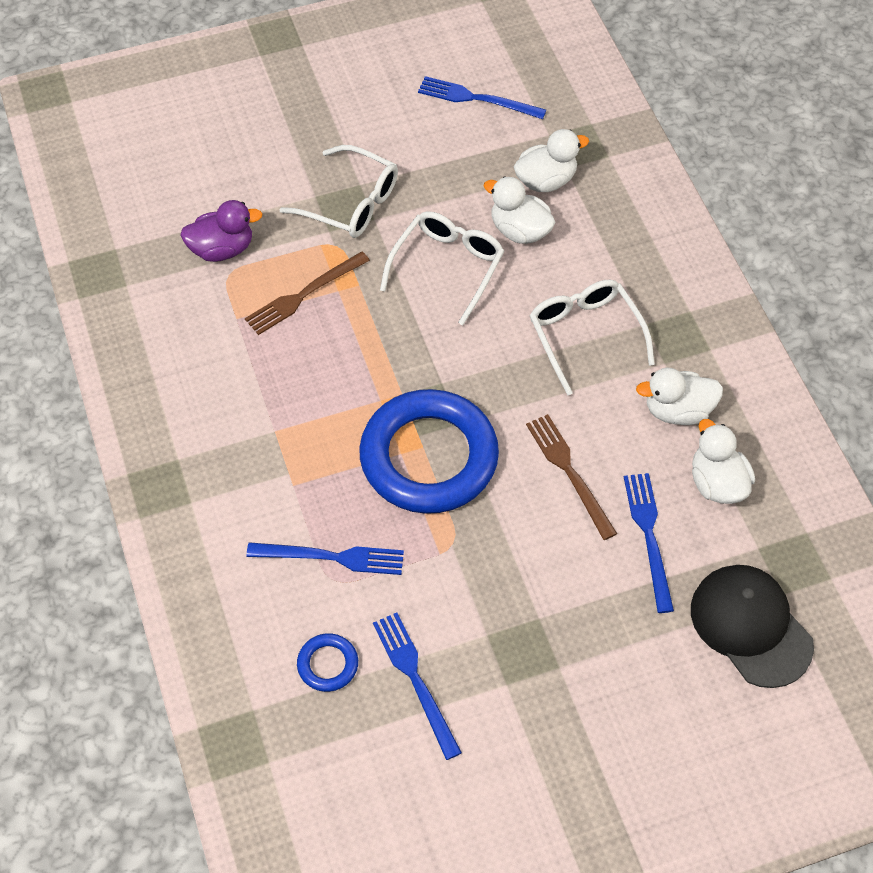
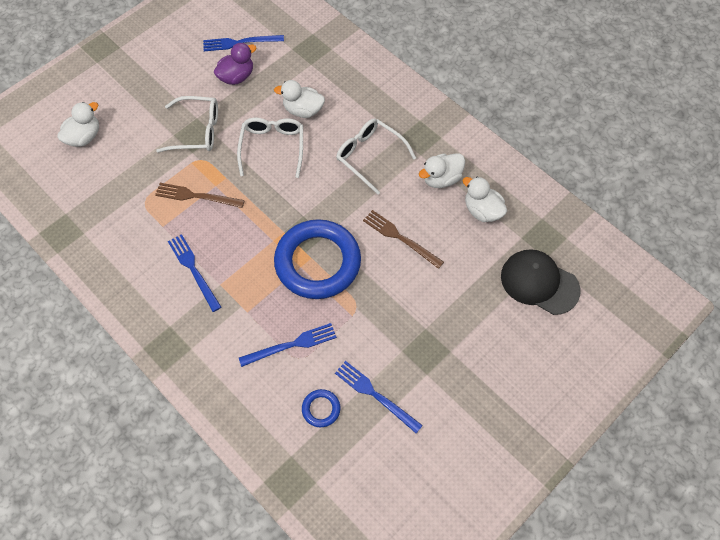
camera: 25 degrees left, 5 degrees up
purple duck [180,200,262,262] -> purple duck moved to [214,43,256,85]
brown fork [245,251,370,335] -> brown fork turned 75 degrees clockwise [155,183,245,208]
white duck [513,129,589,192] -> white duck moved to [57,102,99,147]
blue fork [624,473,674,613] -> blue fork moved to [168,234,221,312]

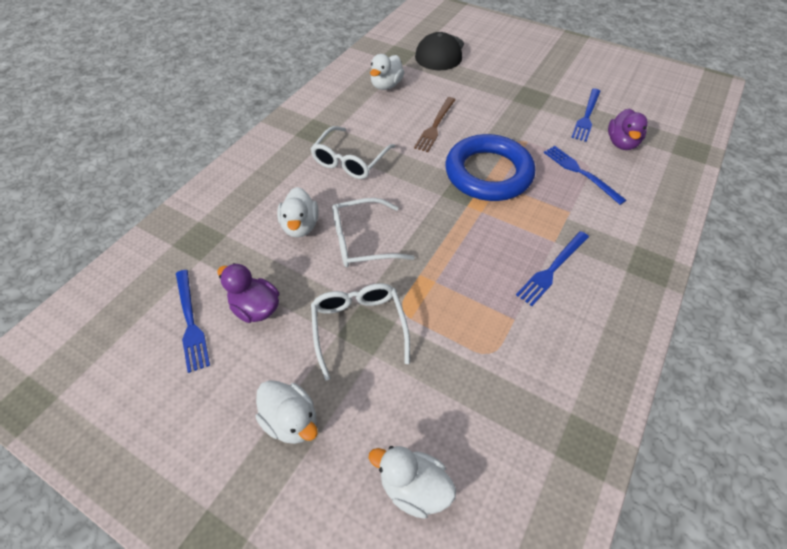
camera: 105 degrees left, 10 degrees down
brown fork [155,183,245,208] -> none
blue ring [302,389,340,427] -> purple duck [608,108,648,150]
white duck [419,153,465,188] -> white duck moved to [255,380,318,444]

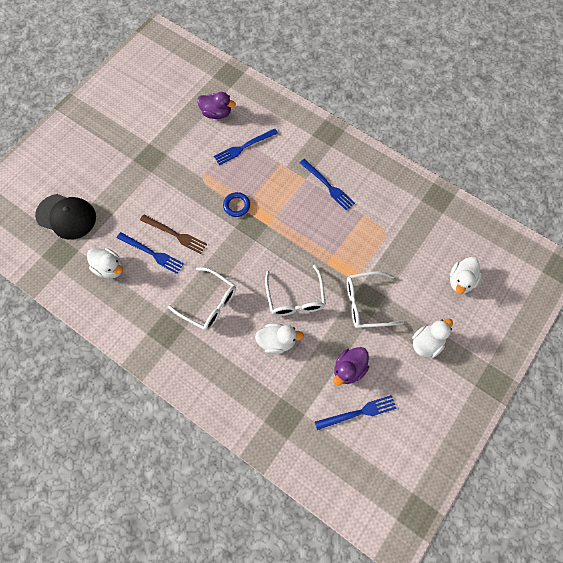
camera: 85 degrees left, 15 degrees up
blue ring [445,134,535,201] -> blue ring [223,192,250,217], size x0.41
blue fork [571,89,601,142] -> blue fork moved to [117,232,184,274]

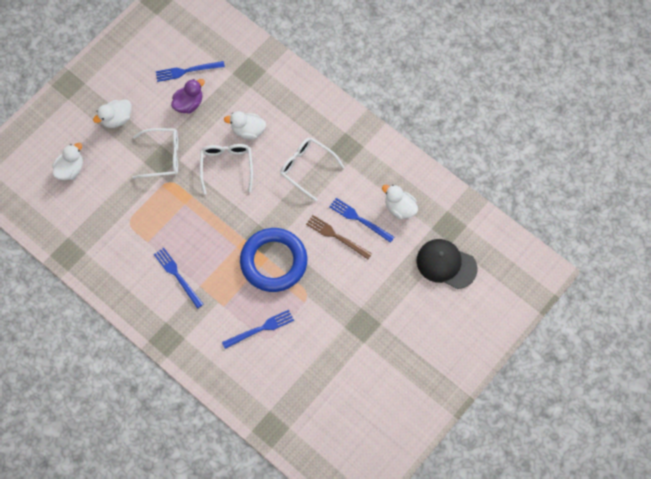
camera: 175 degrees left, 0 degrees up
purple duck [197,92,236,119] -> none
blue ring [223,192,250,217] -> blue ring [240,228,307,292], size x2.44

